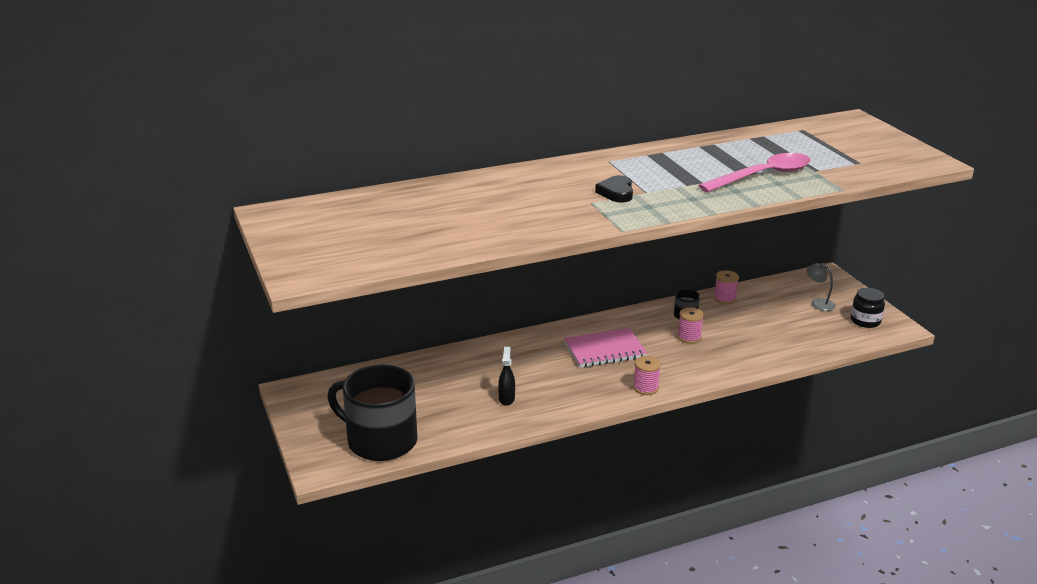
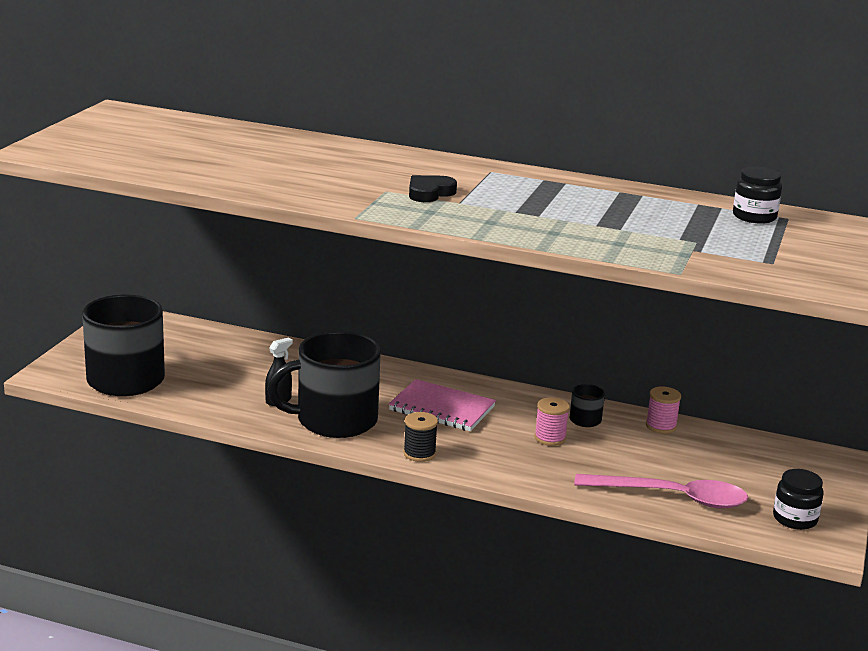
camera: 40 degrees right, 5 degrees down
pink spool [633,356,661,395] -> black spool [403,412,438,462]
pink spoon [698,153,811,192] -> pink spoon moved to [574,474,748,509]
grey lamp [806,263,836,311] -> none
none -> black mug [267,331,381,438]
none -> black jar [733,166,782,224]

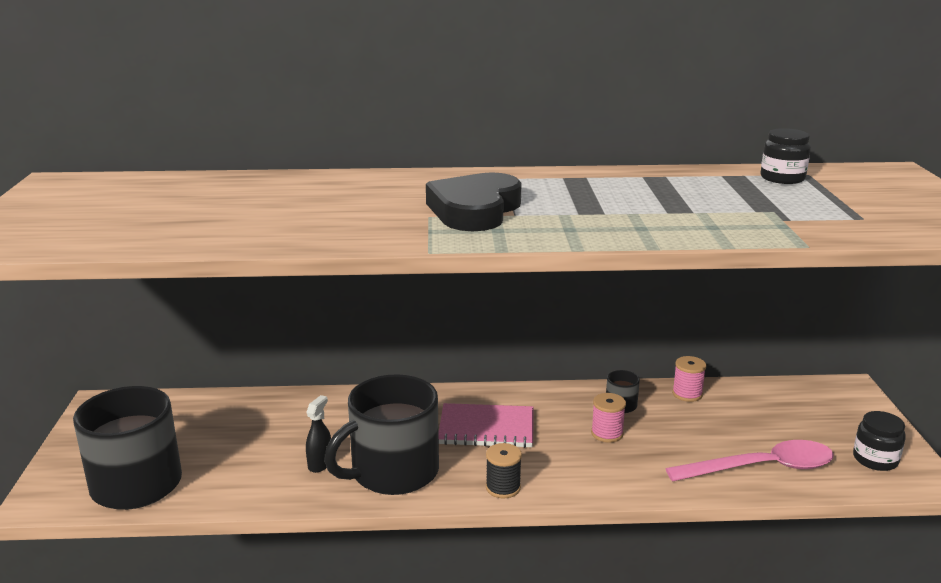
camera: 20 degrees left, 0 degrees up
black heart [409,175,457,202] -> black heart [426,172,521,231], size x1.82

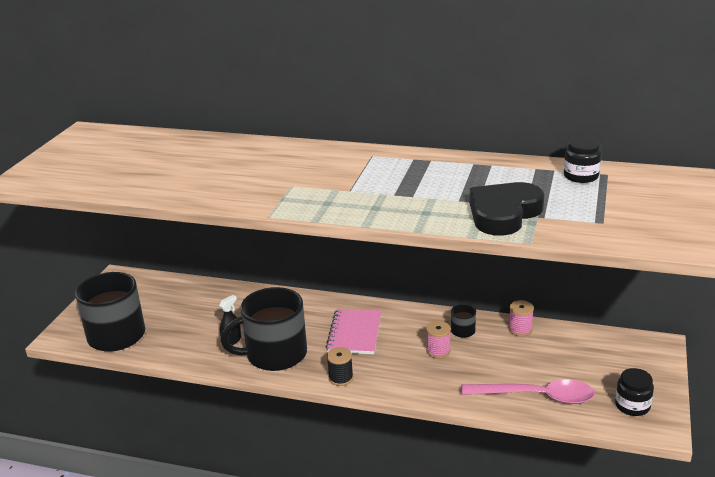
camera: 20 degrees right, 5 degrees up
black heart [426,172,521,231] -> black heart moved to [469,182,544,236]
pink notebook [439,403,533,448] -> pink notebook turned 75 degrees clockwise [326,309,382,354]

